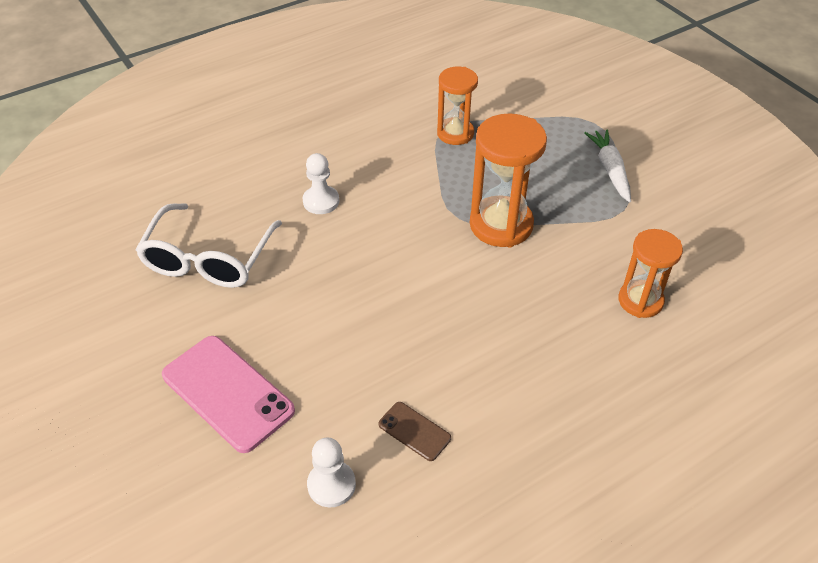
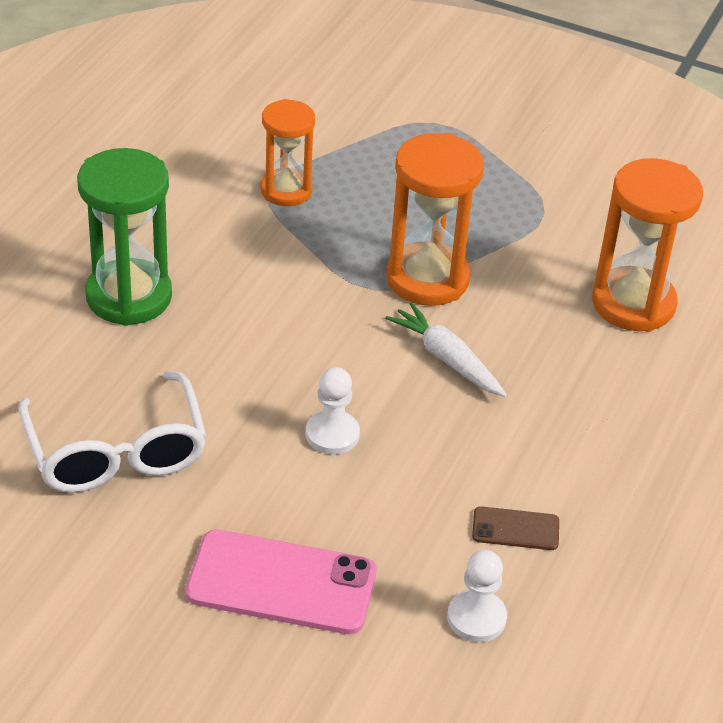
camera: 35 degrees left, 5 degrees down
white pawn [303,153,339,214] -> white pawn moved to [306,367,360,454]
white carrot [585,130,631,202] -> white carrot moved to [385,302,507,397]
orange hourglass [618,229,683,318] -> orange hourglass [592,158,703,332], size x1.54
none -> green hourglass [77,148,172,326]

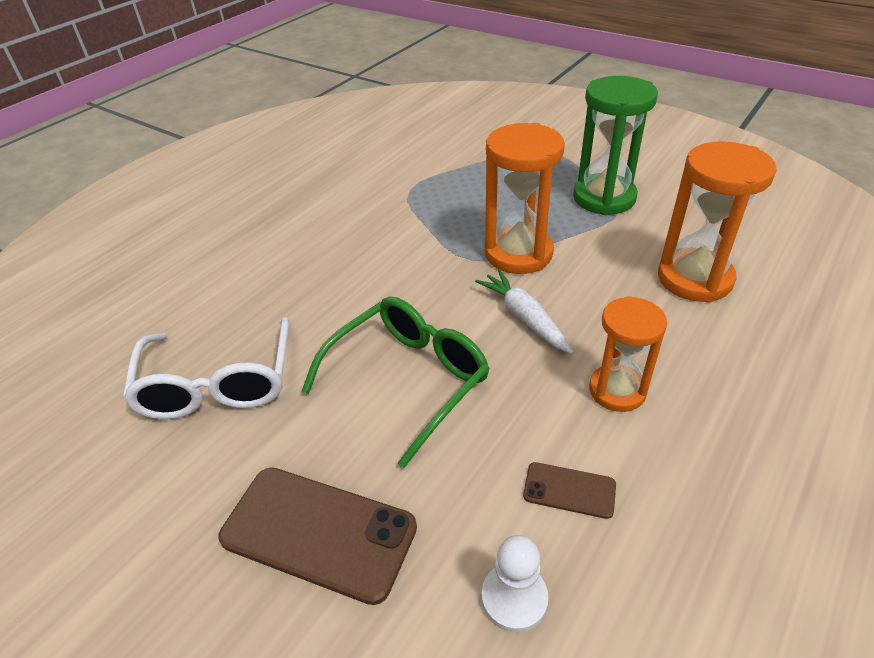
camera: 15 degrees right, 0 degrees up
green hourglass [77,148,172,326] -> green hourglass moved to [573,76,658,215]
pink phone [185,530,376,634] -> brown phone [218,467,417,605]
orange hourglass [261,99,315,206] -> orange hourglass moved to [589,296,667,412]
white pawn [306,367,360,454] -> green glasses [301,297,490,468]

